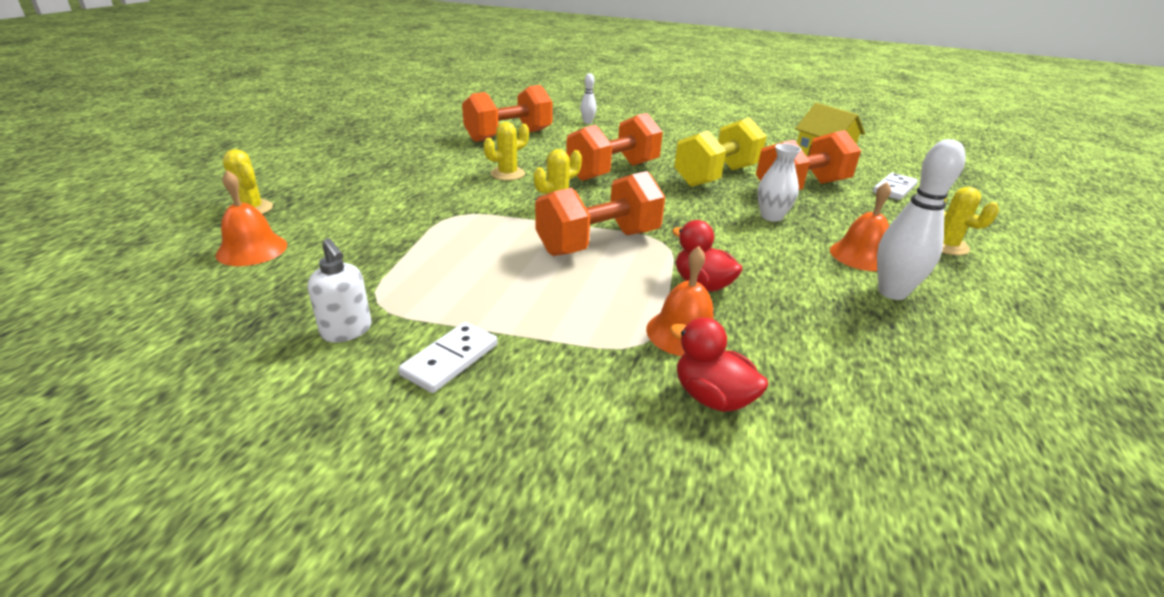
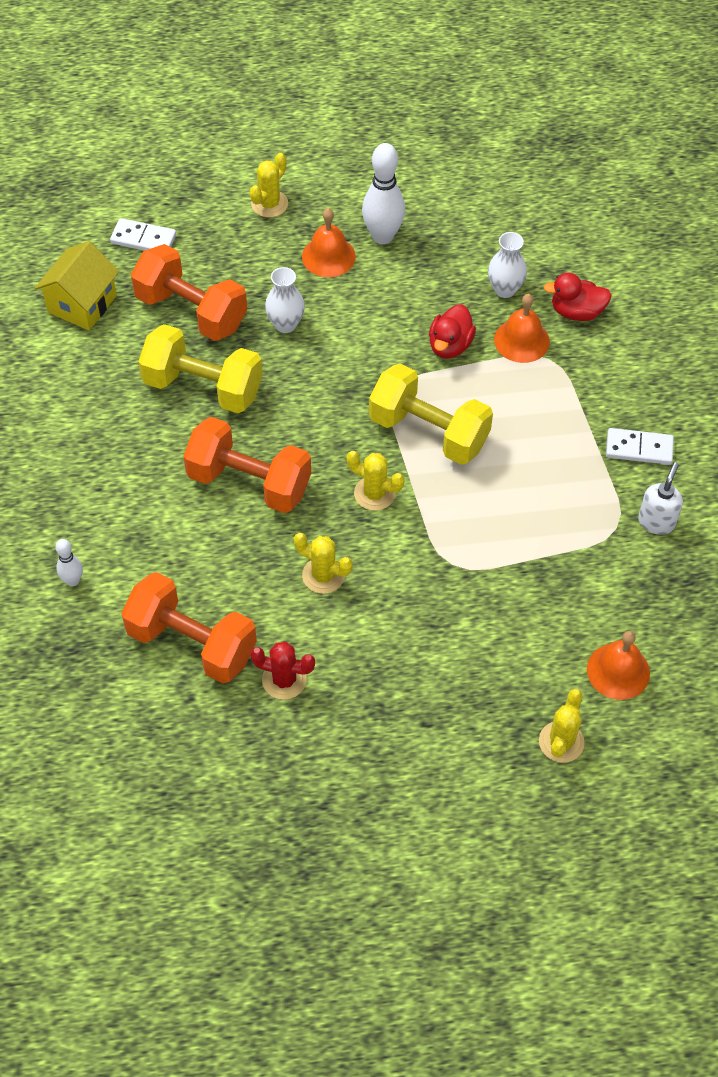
camera: 115 degrees left, 25 degrees up
orange dumbbell [535,171,665,256] -> yellow dumbbell [369,363,493,465]
red duck [670,317,768,412] -> red duck turned 75 degrees clockwise [543,272,612,321]
none -> red cactus [250,642,315,700]
none -> white vase [488,232,527,298]

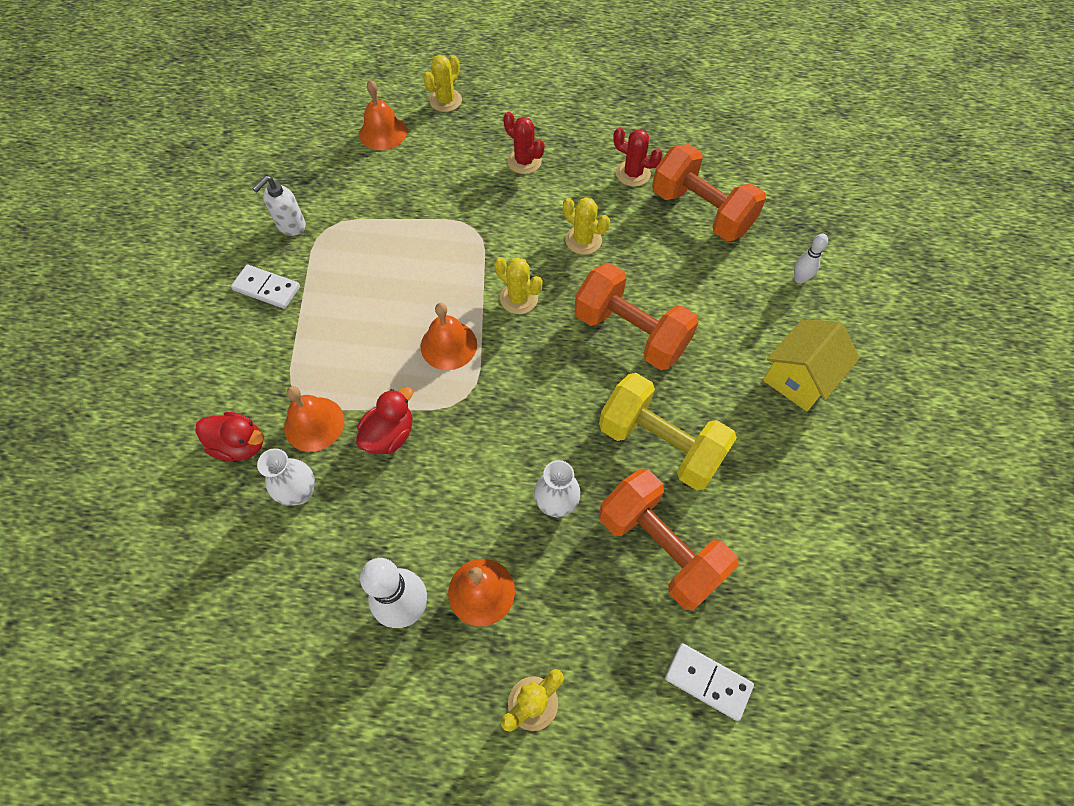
camera: 165 degrees left, 5 degrees up
yellow house [35,241,119,330] -> yellow house moved to [763,319,860,411]
yellow dumbbell [369,363,493,465] -> orange bell [421,303,477,370]
none -> red cactus [503,112,544,174]

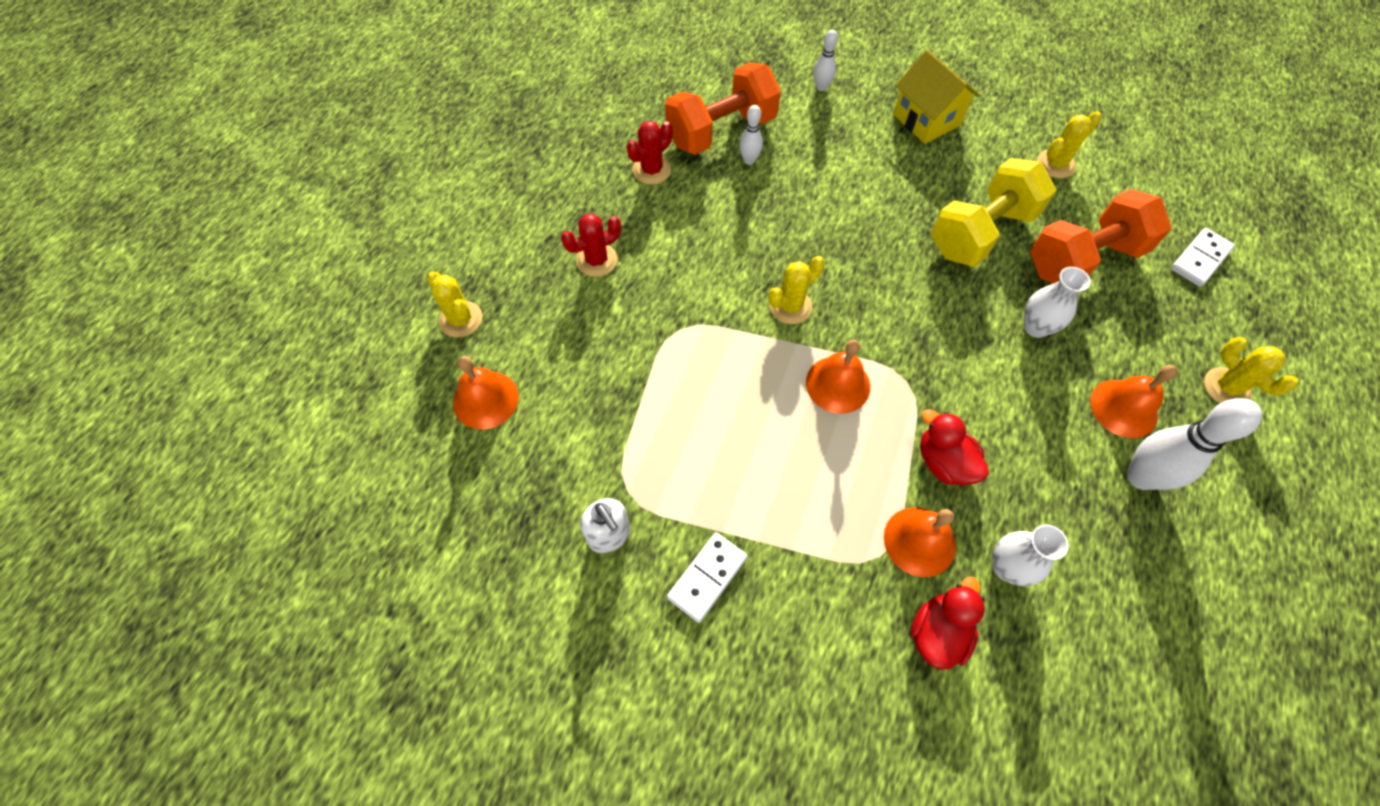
camera: 75 degrees left, 0 degrees up
yellow cactus [563,197,610,255] -> yellow cactus moved to [1037,111,1101,178]
orange dumbbell [574,263,699,370] -> none
none -> white bowling pin [739,105,763,165]

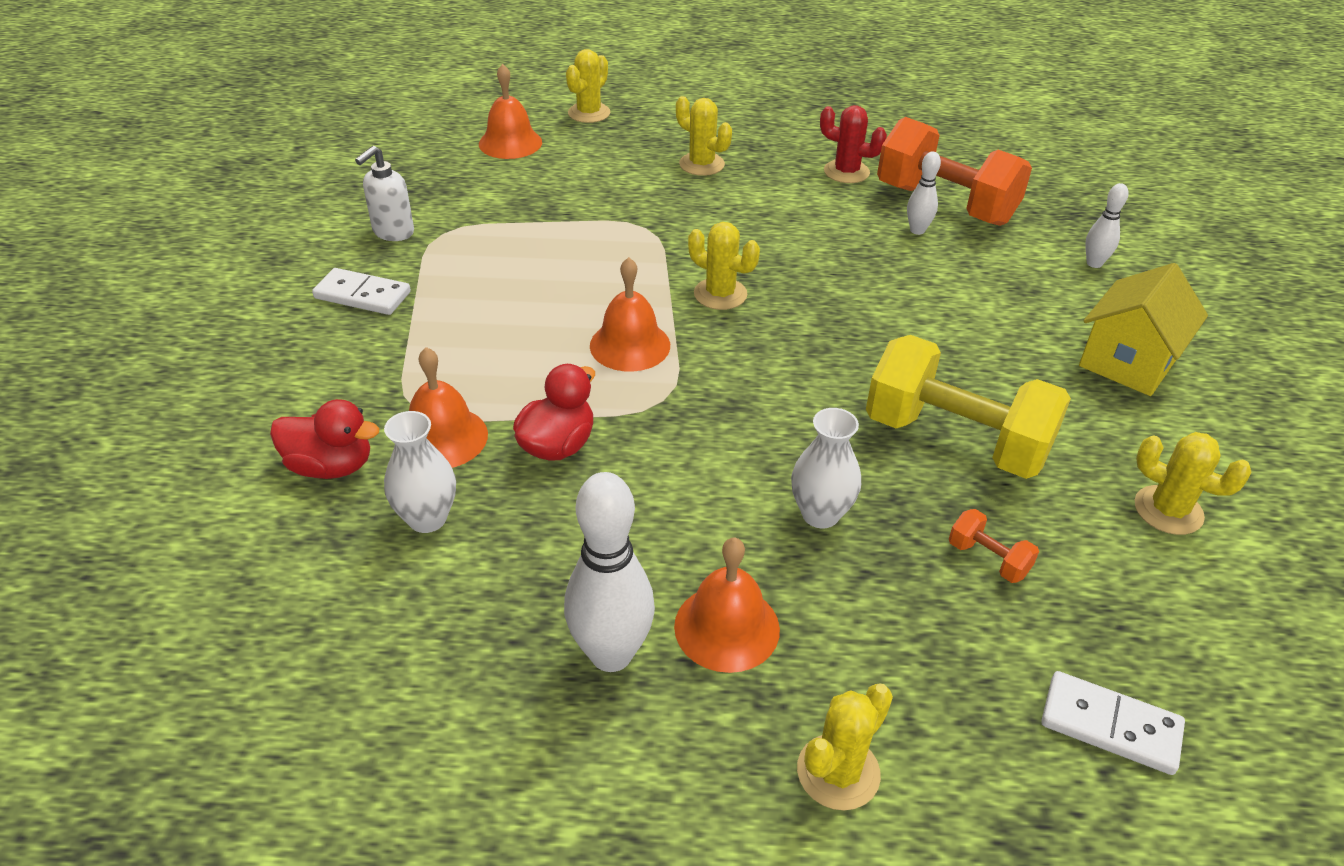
camera: 70 degrees right, 20 degrees down
red cactus [561,213,621,277] -> yellow cactus [676,96,732,176]
orange dumbbell [1030,189,1172,284] -> orange dumbbell [949,509,1039,583], size x0.40

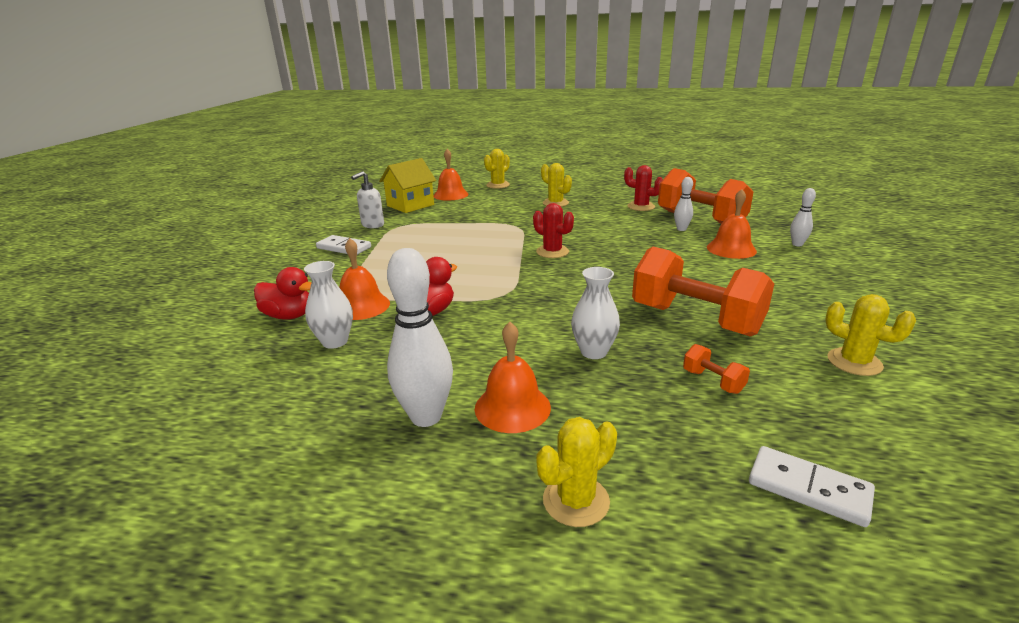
camera: 10 degrees right, 15 degrees down
orange bell [590,257,670,372] -> orange bell moved to [707,189,757,259]
yellow cactus [688,222,760,310] -> red cactus [533,203,574,258]
yellow dumbbell [866,335,1071,479] -> orange dumbbell [632,246,774,336]
yellow house [1079,263,1208,396] -> yellow house moved to [379,158,436,213]

